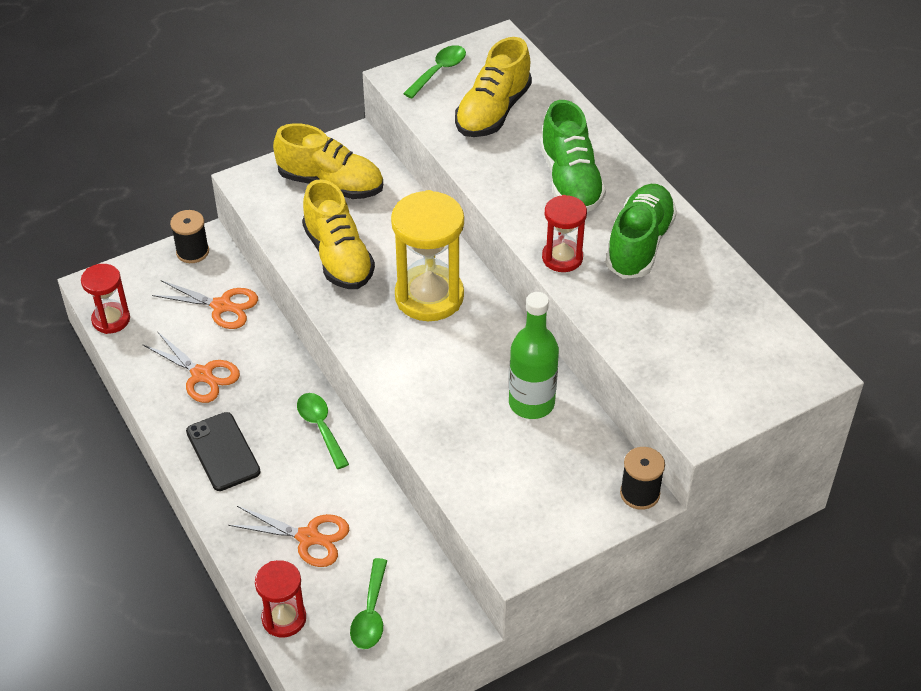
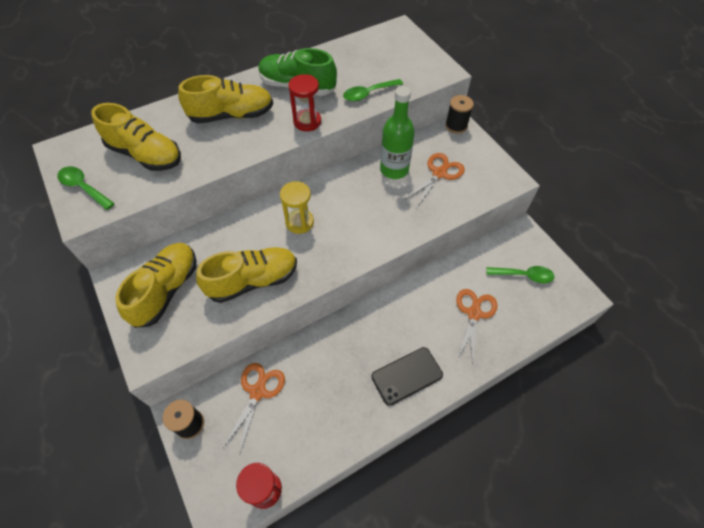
camera: 90 degrees left, 10 degrees up
orange scissors [142,331,240,403] -> orange scissors moved to [404,153,465,207]
red hourglass [255,560,306,637] -> none
green spoon [297,393,349,469] -> green spoon moved to [343,79,403,102]
yellow hourglass [391,190,464,321] -> yellow hourglass [280,181,314,234], size x0.57
green shoe [540,100,606,212] -> yellow shoe [178,75,273,124]

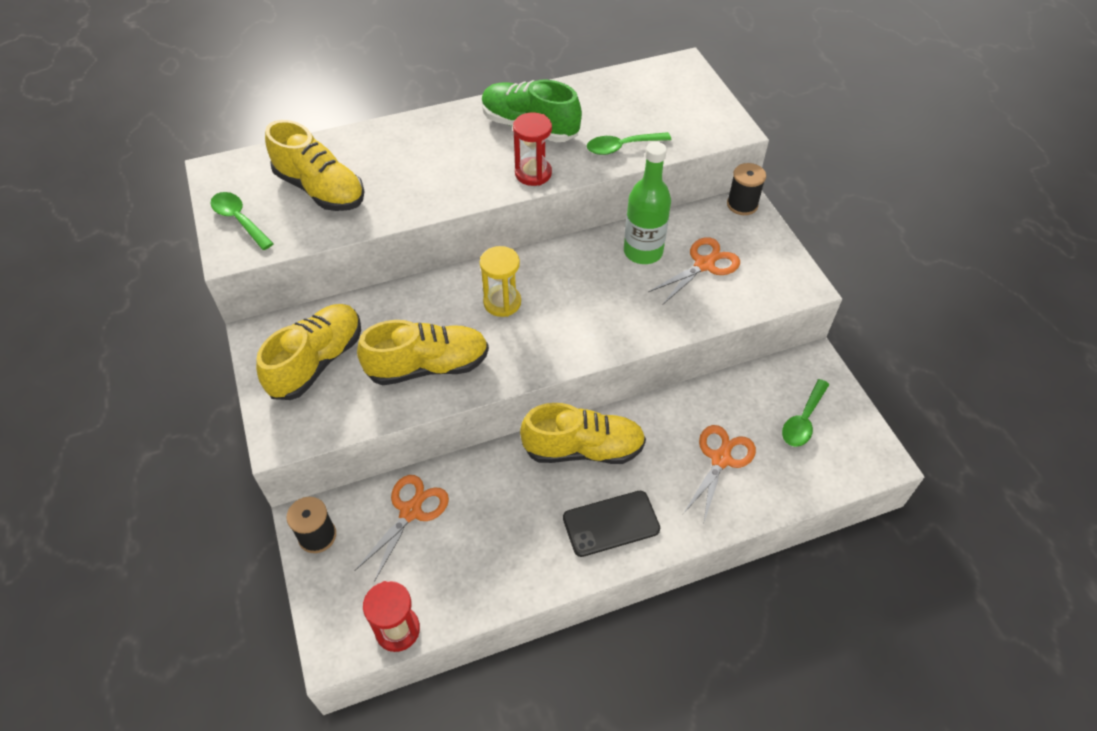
camera: 10 degrees right, 5 degrees down
yellow shoe [178,75,273,124] -> yellow shoe moved to [520,403,646,464]
green spoon [486,266,555,283] -> green spoon turned 105 degrees clockwise [782,379,829,447]

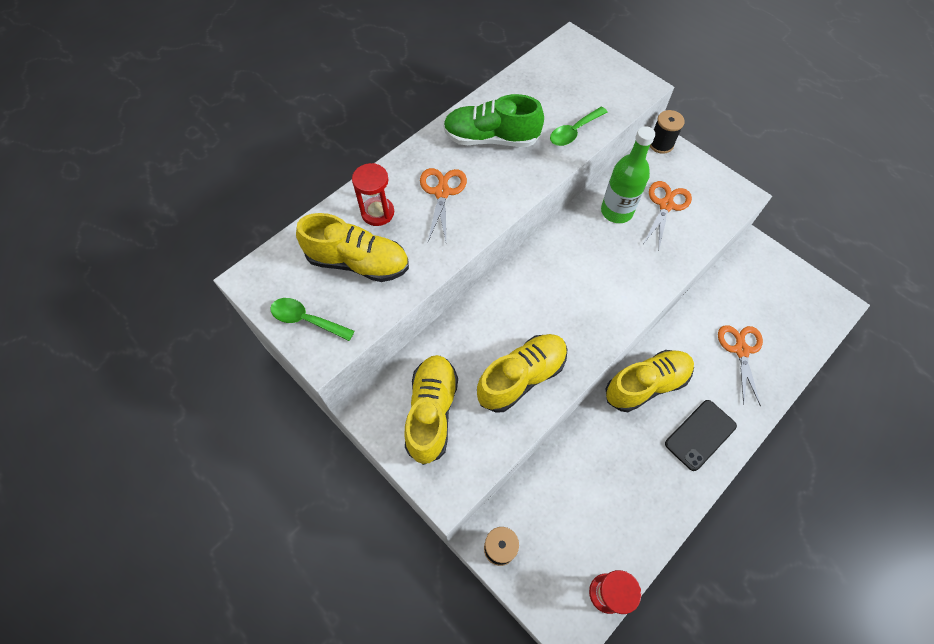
camera: 25 degrees left, 10 degrees up
orange scissors [354,475,449,582] -> orange scissors moved to [420,168,467,242]
yellow hourglass [480,246,521,317] -> none
red hourglass [513,113,552,186] -> red hourglass moved to [352,163,394,226]
green spoon [782,379,829,447] -> none

